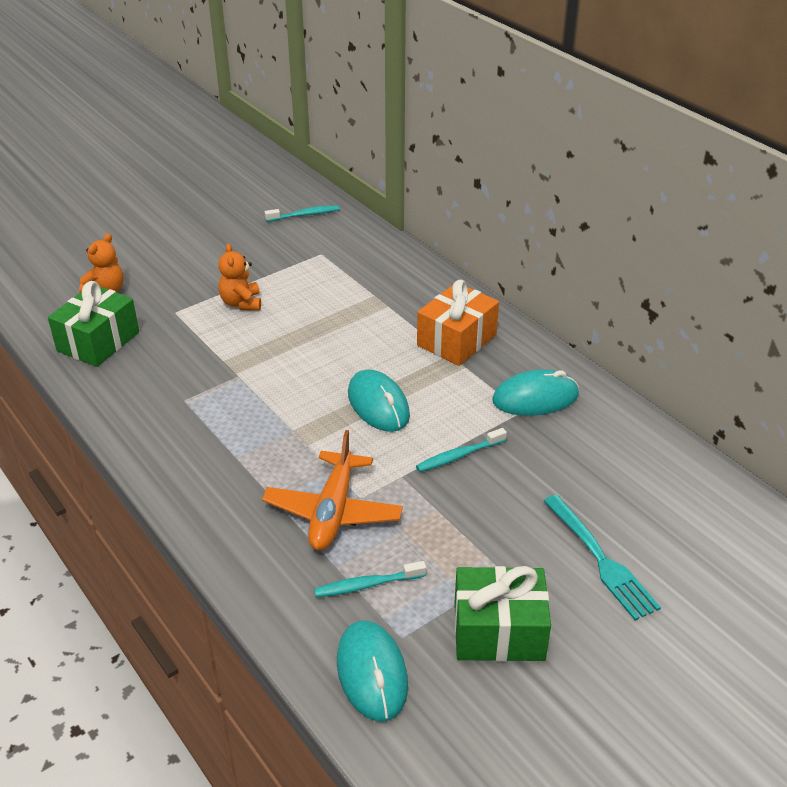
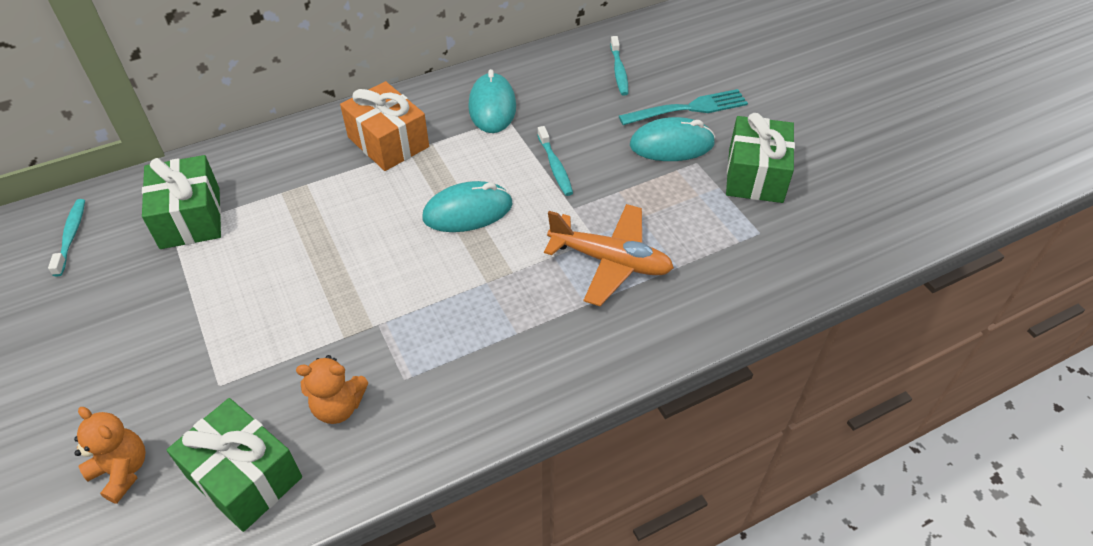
camera: 80 degrees left, 10 degrees up
orange teddy bear [218,243,261,310] -> orange teddy bear moved to [296,355,368,424]
turquoise toothbrush [314,561,426,597] -> turquoise toothbrush moved to [610,36,628,96]
turquoise mouse [337,620,408,722] -> turquoise mouse moved to [630,117,715,161]
none -> green gift [142,155,221,249]

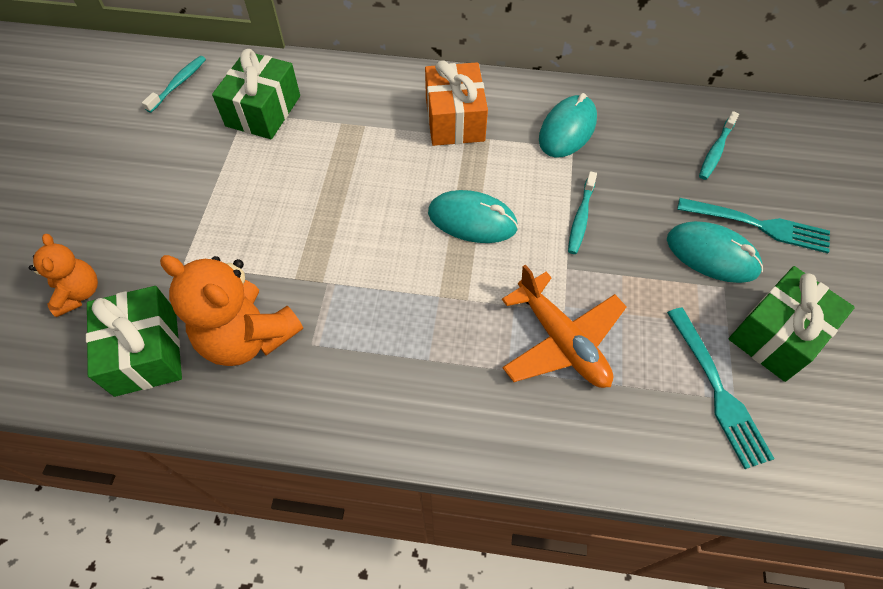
camera: 35 degrees right, 10 degrees up
orange teddy bear [296,355,368,424] -> orange teddy bear [160,255,303,366], size x1.73
none -> turquoise fork [667,307,775,469]

